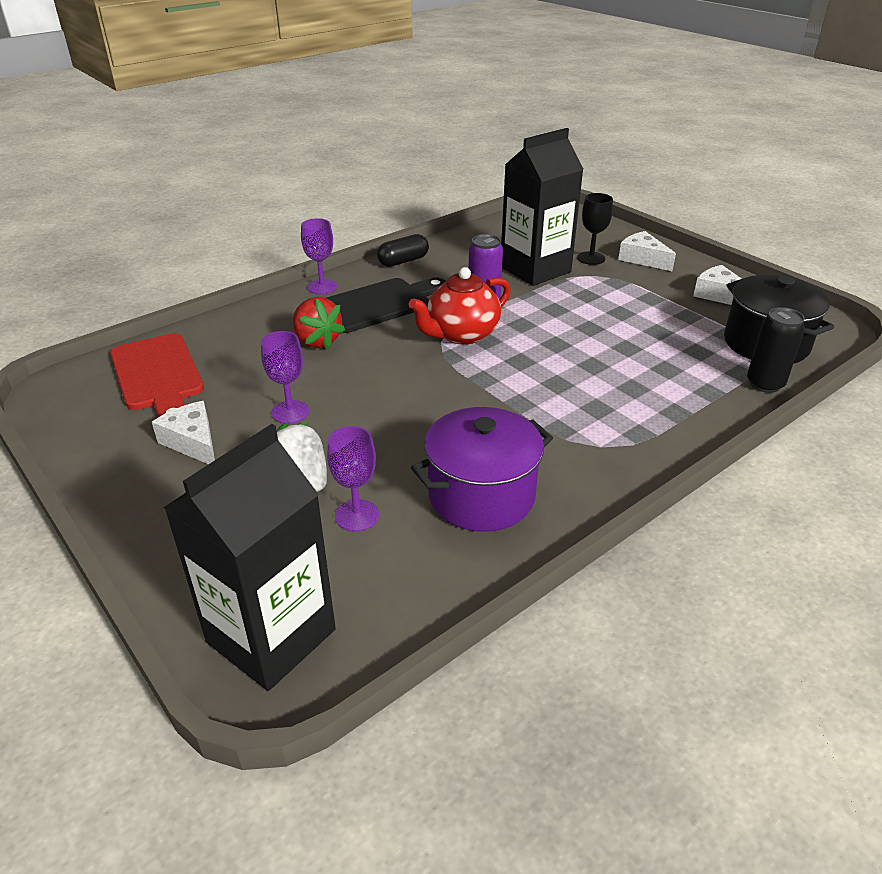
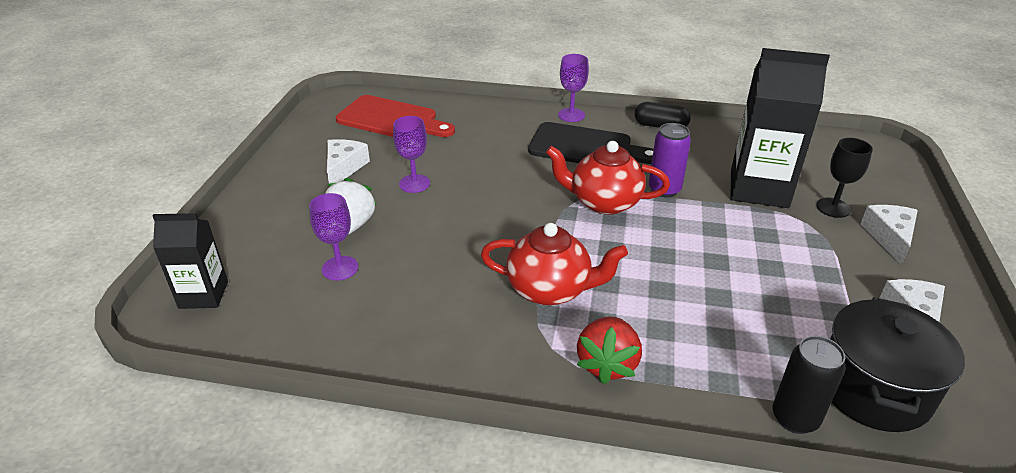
camera: 50 degrees right, 0 degrees up
red cutting board [110,333,204,417] -> red cutting board turned 90 degrees counterclockwise [336,95,455,137]
black carton [164,424,336,691] -> black carton [152,213,228,309], size x0.58
red strawberry [293,297,345,349] -> red strawberry moved to [577,317,642,385]
purple pot [411,407,553,532] -> none
none -> red teapot [481,223,628,305]

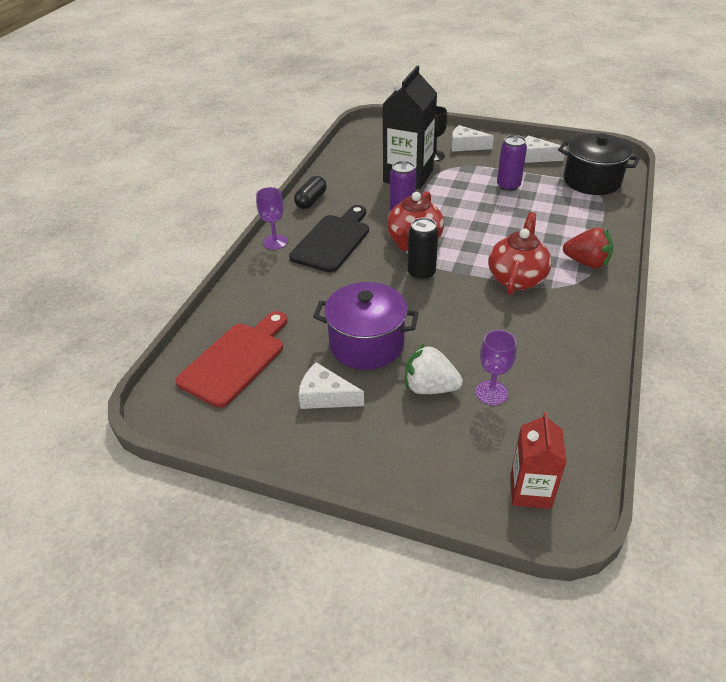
camera: 80 degrees left, 5 degrees up
black carton [152,213,228,309] -> red carton [511,412,567,509]
purple goblet [393,116,430,193] -> purple pot [313,282,419,370]
black can [773,336,846,434] -> black can moved to [408,218,438,281]
none -> purple can [497,135,527,191]

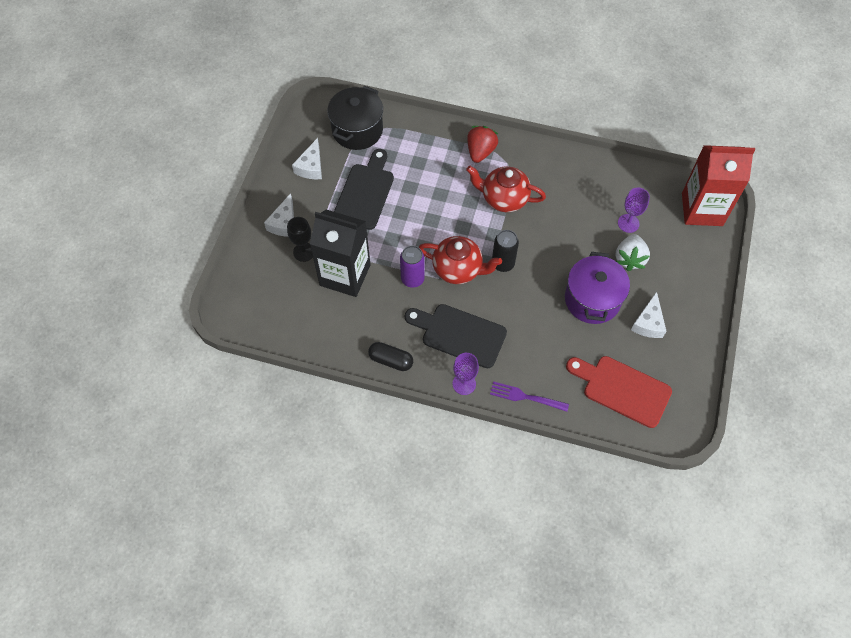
camera: 95 degrees left, 20 degrees up
purple can [497,135,527,191] -> black cutting board [334,149,394,230]
red carton [511,412,567,509] -> red carton [682,145,755,226], size x1.73
none -> purple fork [490,381,569,412]

